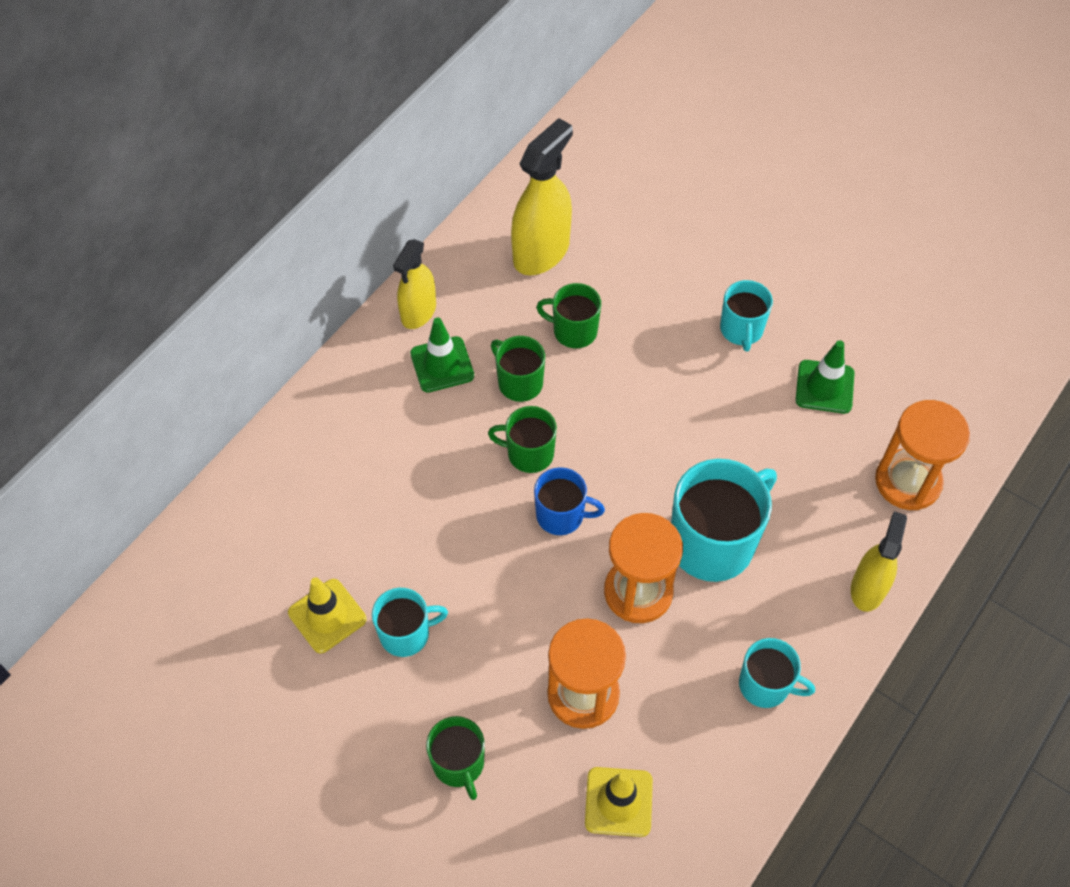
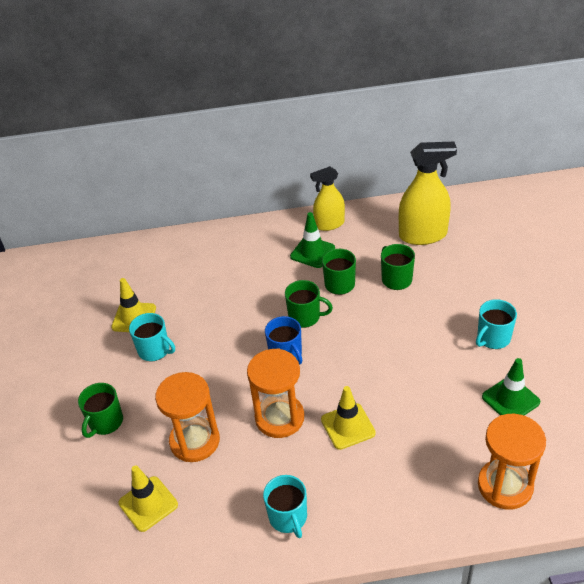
camera: 50 degrees right, 15 degrees down
green mug [488,406,557,473] -> green mug turned 135 degrees clockwise [285,280,333,328]
turquoise mug [671,459,777,582] -> yellow traffic cone [321,386,376,450]
yellow spray bottle [851,511,907,612] -> none

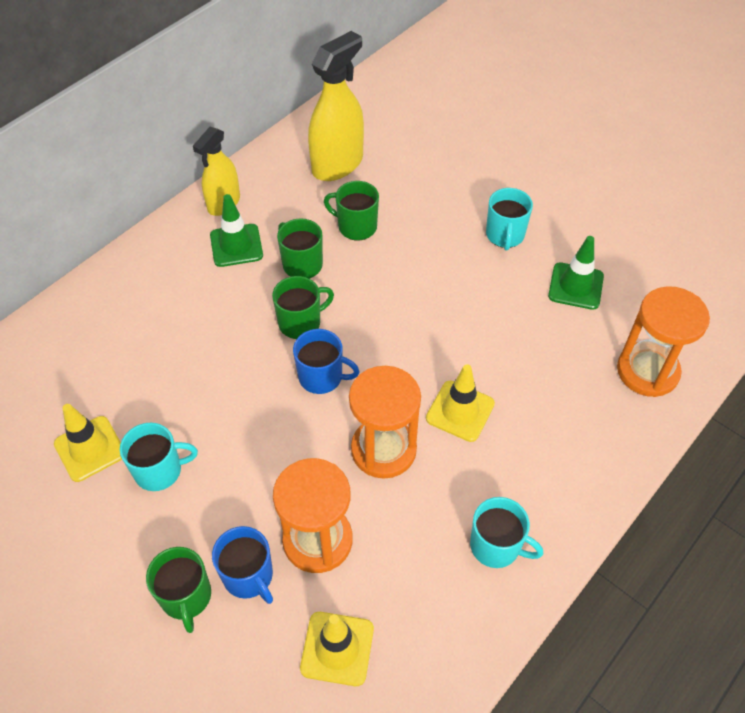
camera: 45 degrees left, 10 degrees up
none -> blue mug [212,526,273,604]

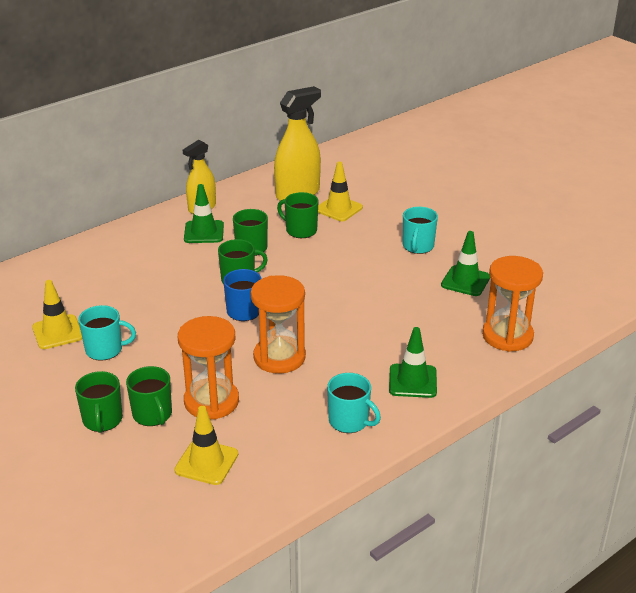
camera: 10 degrees right, 20 degrees down
blue mug [212,526,273,604] -> green mug [126,366,172,426]
yellow traffic cone [426,364,495,442] -> yellow traffic cone moved to [318,162,363,221]
none -> green traffic cone [389,327,437,398]

